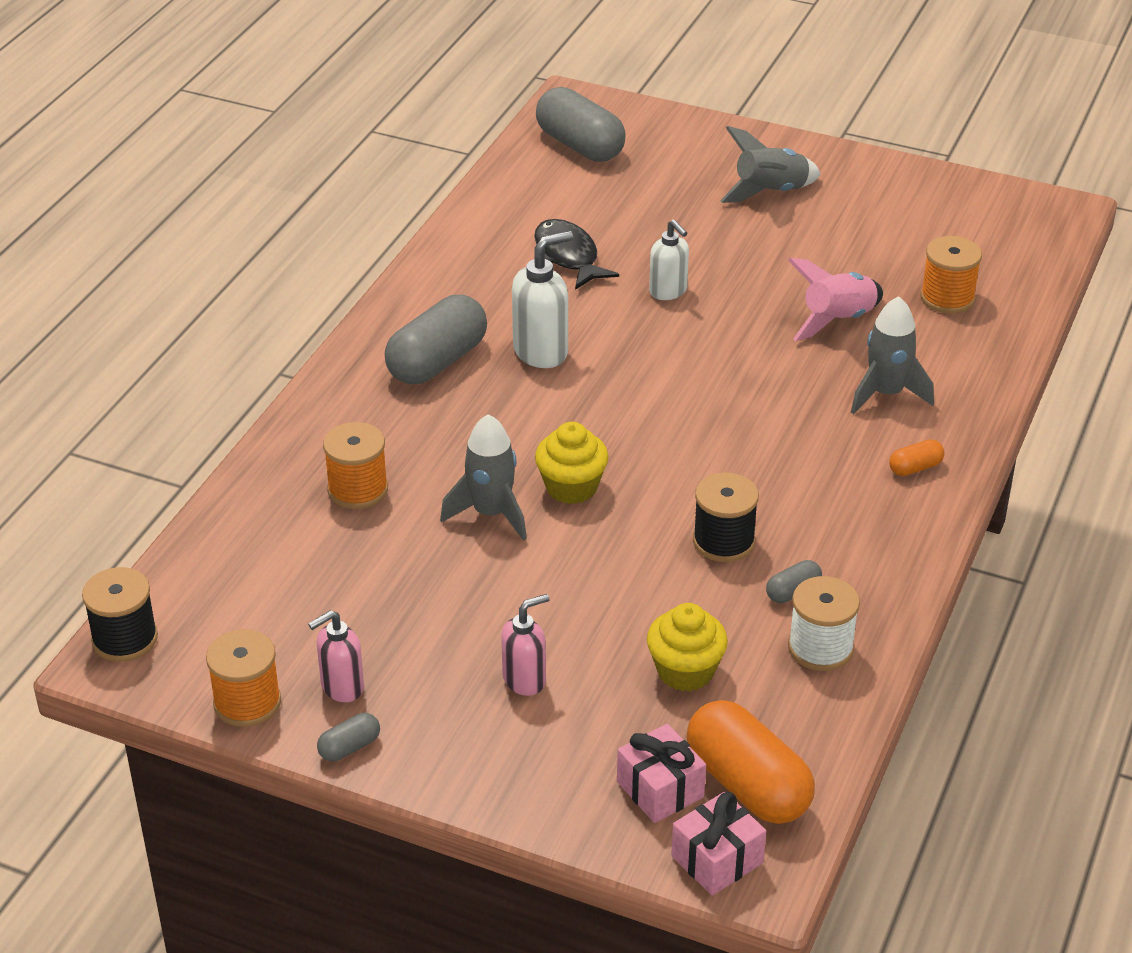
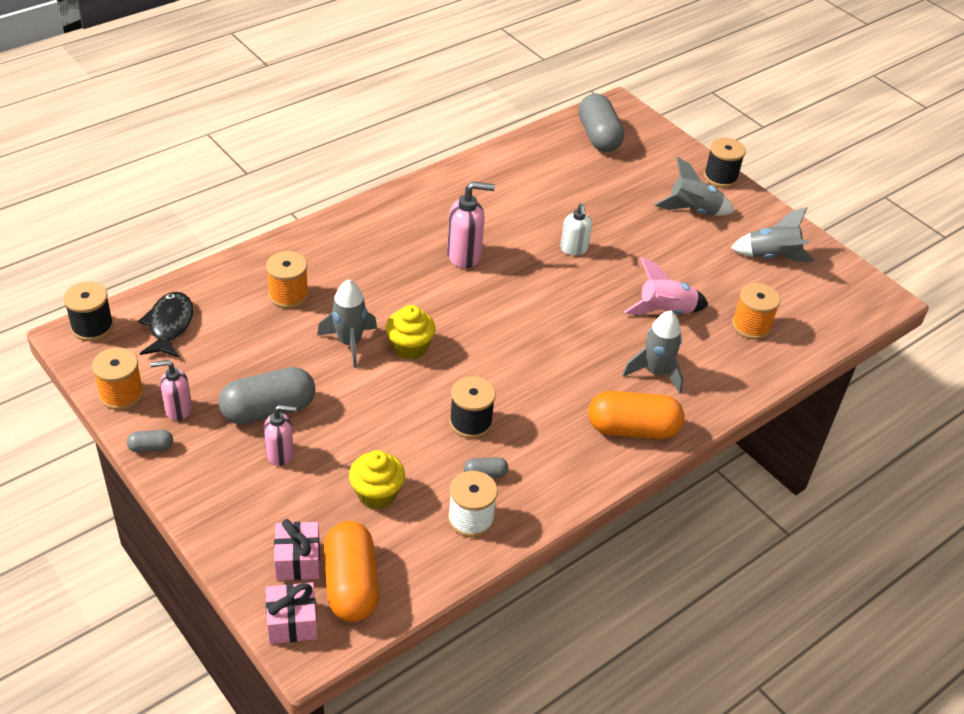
camera: 25 degrees right, 5 degrees up
grey capsule [385,295,487,384] -> grey capsule moved to [218,367,315,425]
white soap dispenser [512,231,573,368] -> pink soap dispenser [447,182,495,268]
black fish [534,219,619,290] -> black fish moved to [138,292,193,358]
orange capsule [889,439,944,476] -> orange capsule [588,391,684,439], size x2.22
none -> black spool [704,138,746,188]
none -> grey rocket [731,207,814,262]

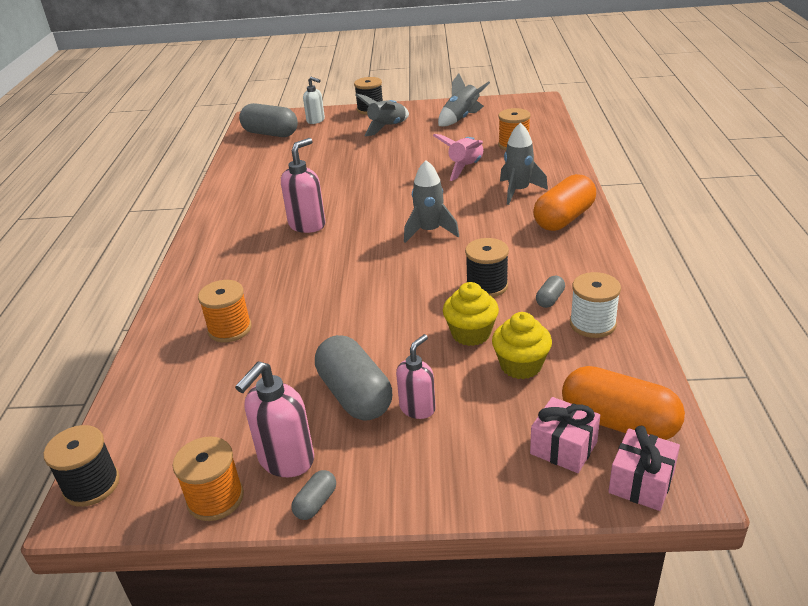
camera: 45 degrees left, 10 degrees down
black fish [138,292,193,358] -> none
pink soap dispenser [151,360,192,421] -> pink soap dispenser [235,362,314,477], size x1.50
grey capsule [218,367,315,425] -> grey capsule turned 45 degrees counterclockwise [315,335,392,420]
grey rocket [317,279,377,368] -> grey rocket moved to [404,160,459,243]
yellow cupcake [386,305,436,360] -> yellow cupcake moved to [443,282,499,346]
white soap dispenser [560,203,592,255] -> white soap dispenser moved to [303,77,325,124]

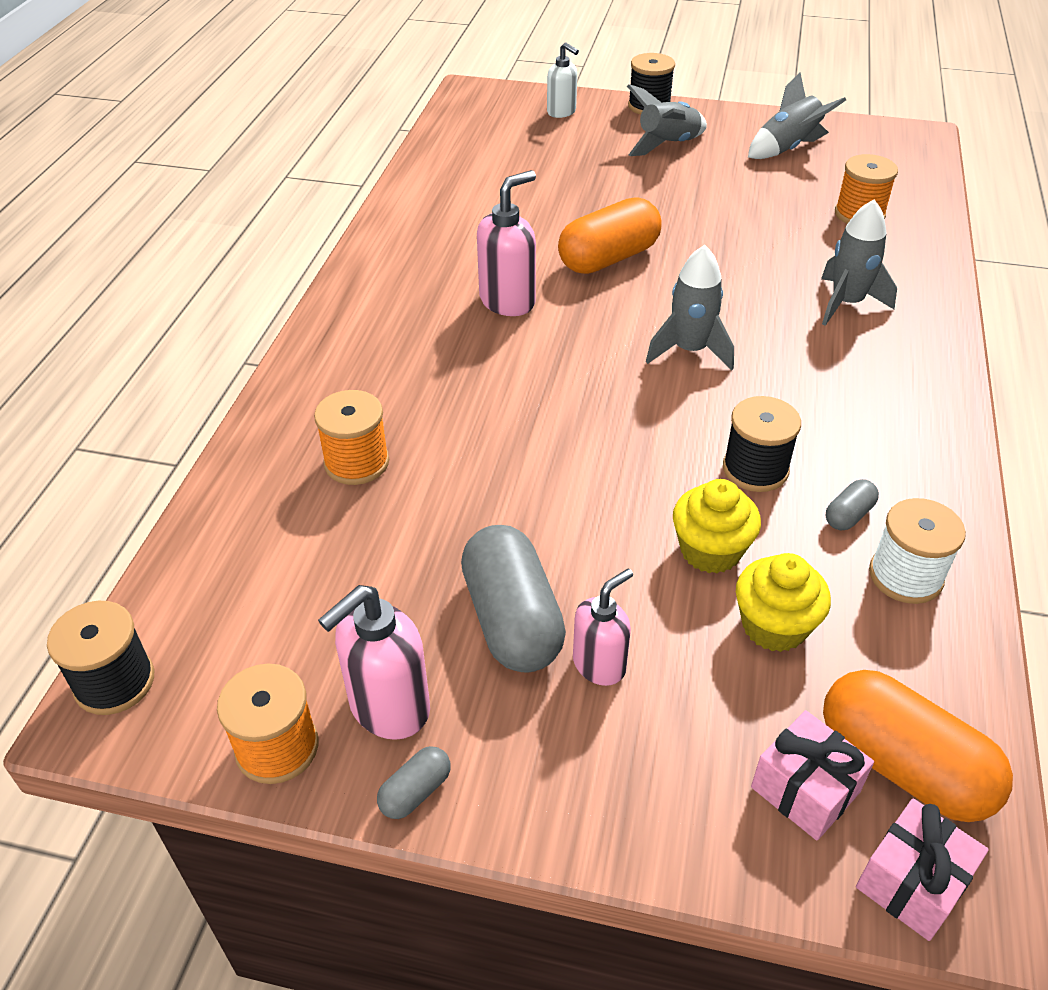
camera: 10 degrees right, 10 degrees up
grey capsule [239,103,298,137] -> none
pink rocket [433,134,483,181] -> none
orange capsule [533,174,596,231] -> orange capsule moved to [558,197,662,274]

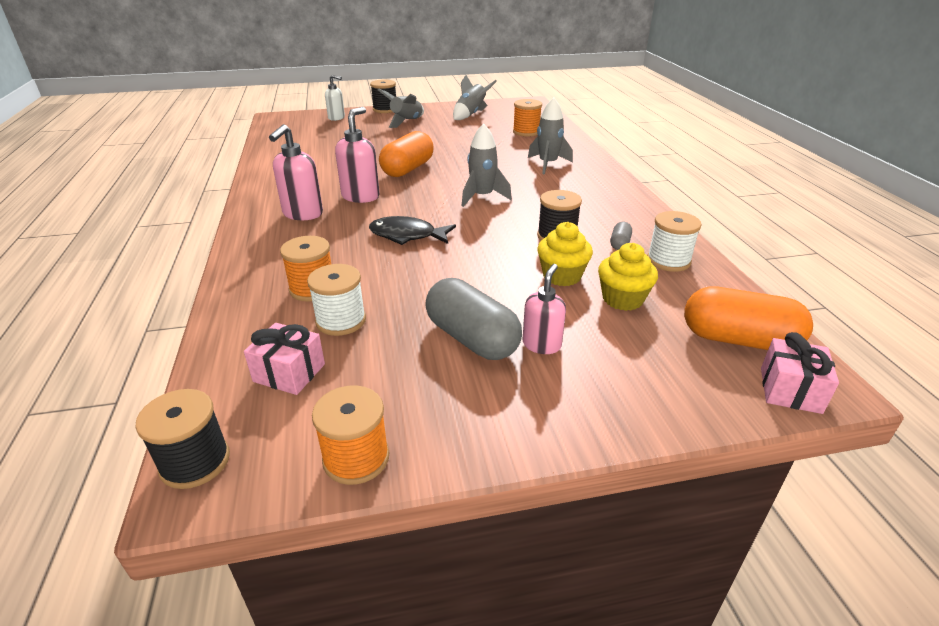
camera: 25 degrees left, 10 degrees down
pink soap dispenser [318,585,430,740] -> pink soap dispenser moved to [269,124,323,220]
grey capsule [377,746,450,819] -> none
pink gift [751,710,874,840] -> pink gift moved to [244,323,325,395]
none -> white spool [307,264,366,336]
none -> black fish [369,216,456,245]

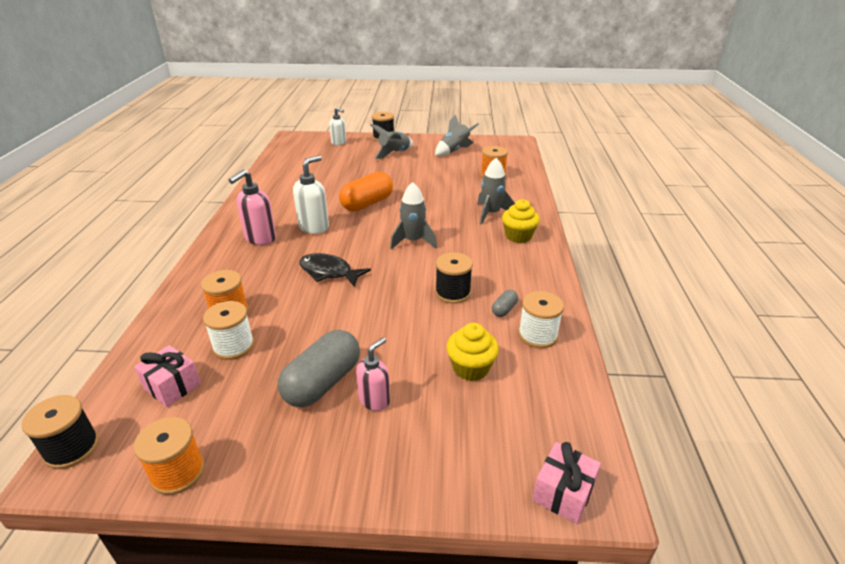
camera: 15 degrees right, 0 degrees up
pink soap dispenser [335,107,380,203] -> white soap dispenser [293,155,329,234]
grey capsule [425,278,522,360] -> grey capsule turned 60 degrees clockwise [278,330,360,407]
yellow cupcake [537,222,593,286] -> yellow cupcake moved to [502,199,540,243]
orange capsule [684,286,813,350] -> none

